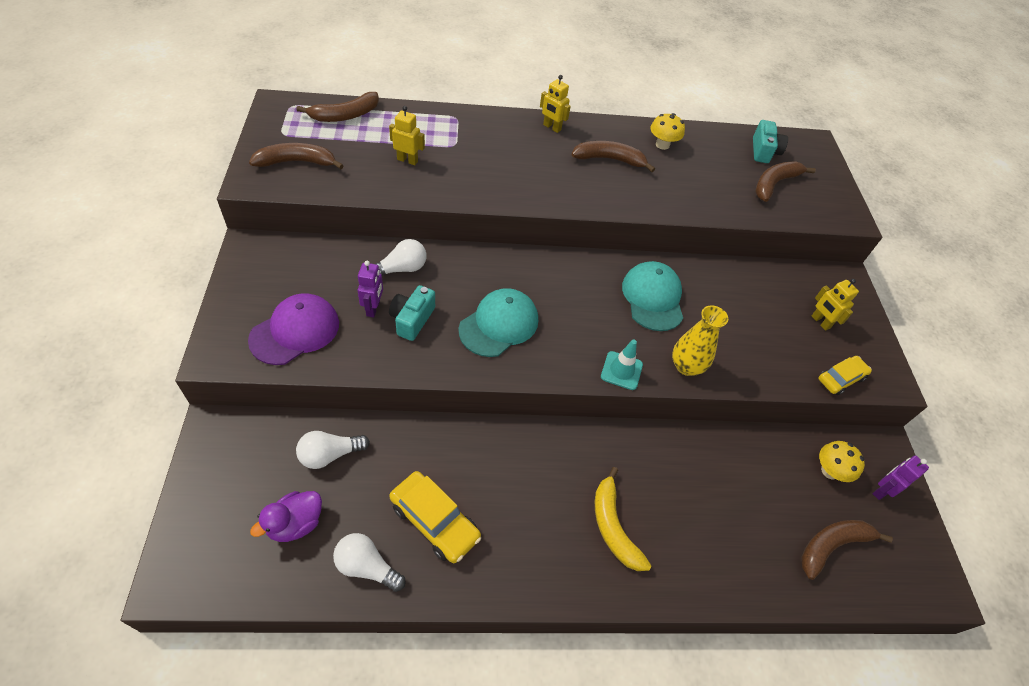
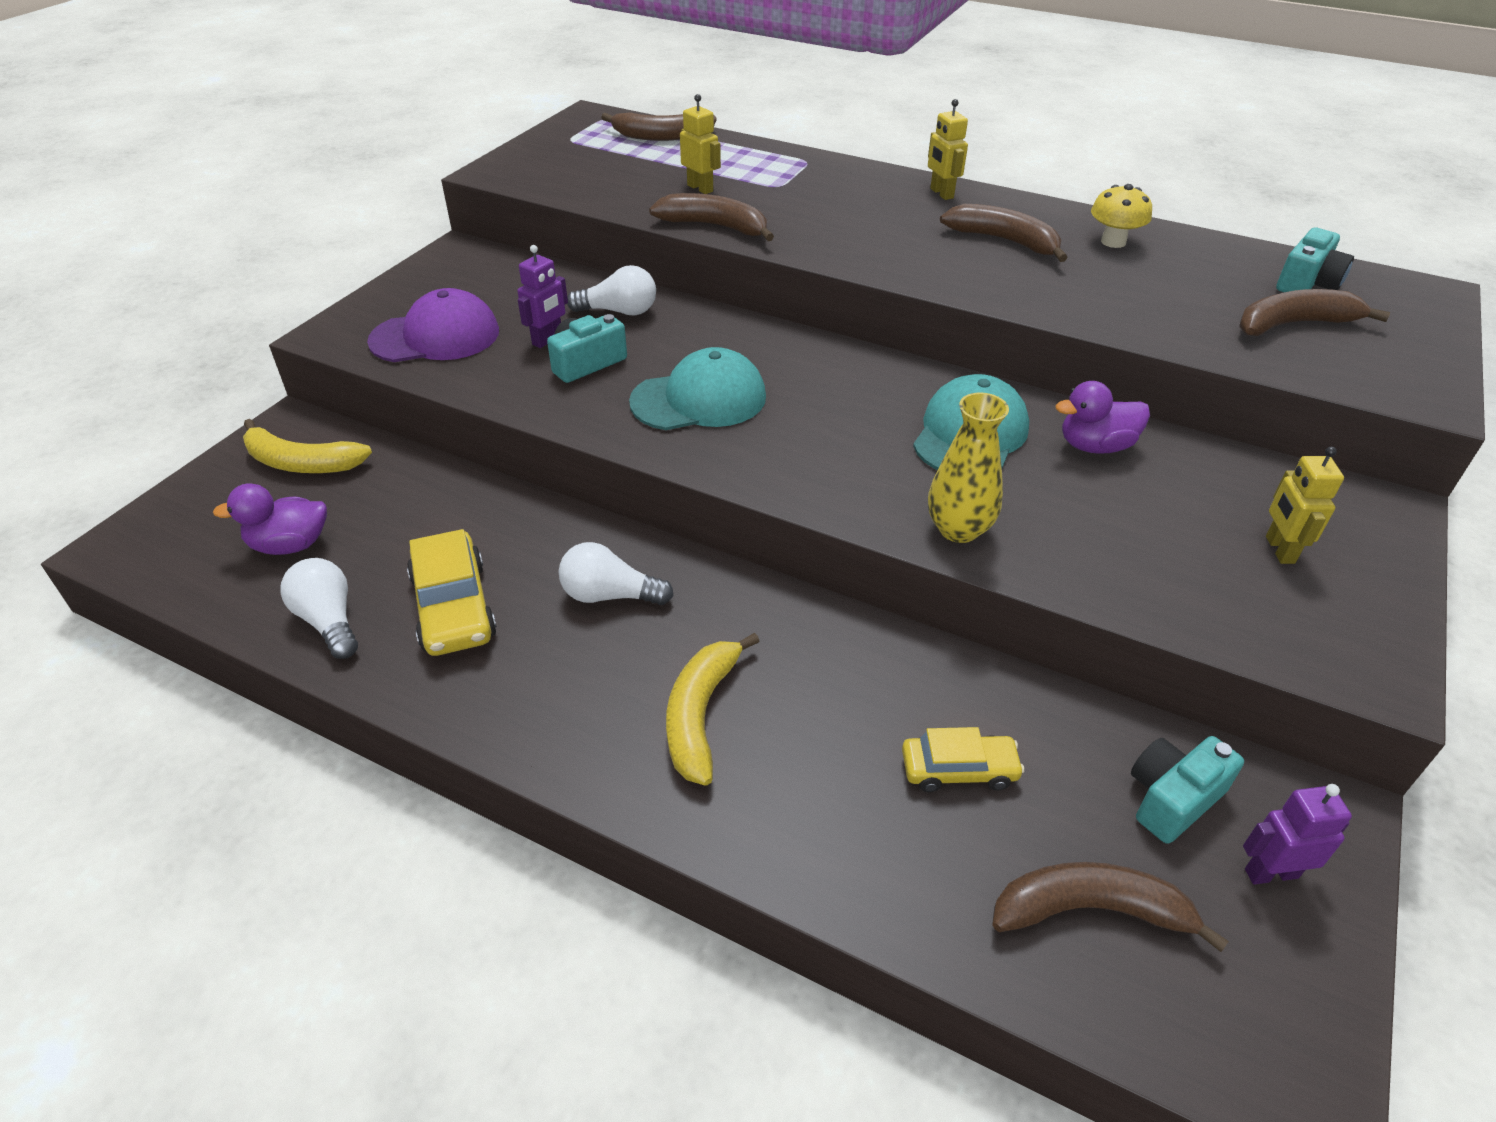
camera: 35 degrees right, 10 degrees down
brown banana [249,143,344,169] -> brown banana moved to [649,193,774,241]
white light bulb [296,431,370,469] -> white light bulb moved to [559,542,674,605]
turquoise traffic cone [601,340,643,390] -> none
yellow car [818,356,872,395] -> yellow car moved to [902,727,1024,792]
yellow mushroom [819,441,865,482] -> turquoise camera [1131,736,1244,844]
none -> yellow banana [243,419,372,473]
none -> purple duck [1055,381,1150,454]

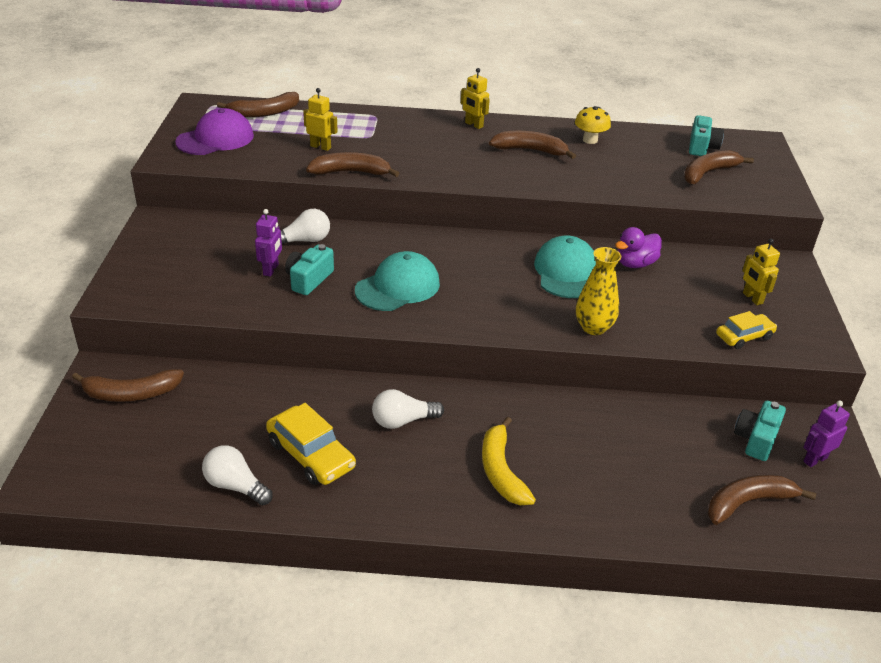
camera: 25 degrees left, 5 degrees down
purple duck [213,483,327,555] -> none
yellow banana [243,419,372,473] -> brown banana [72,369,184,402]
purple cap [367,288,499,362] -> purple cap moved to [175,108,254,155]
yellow car [902,727,1024,792] -> yellow car moved to [716,311,777,349]

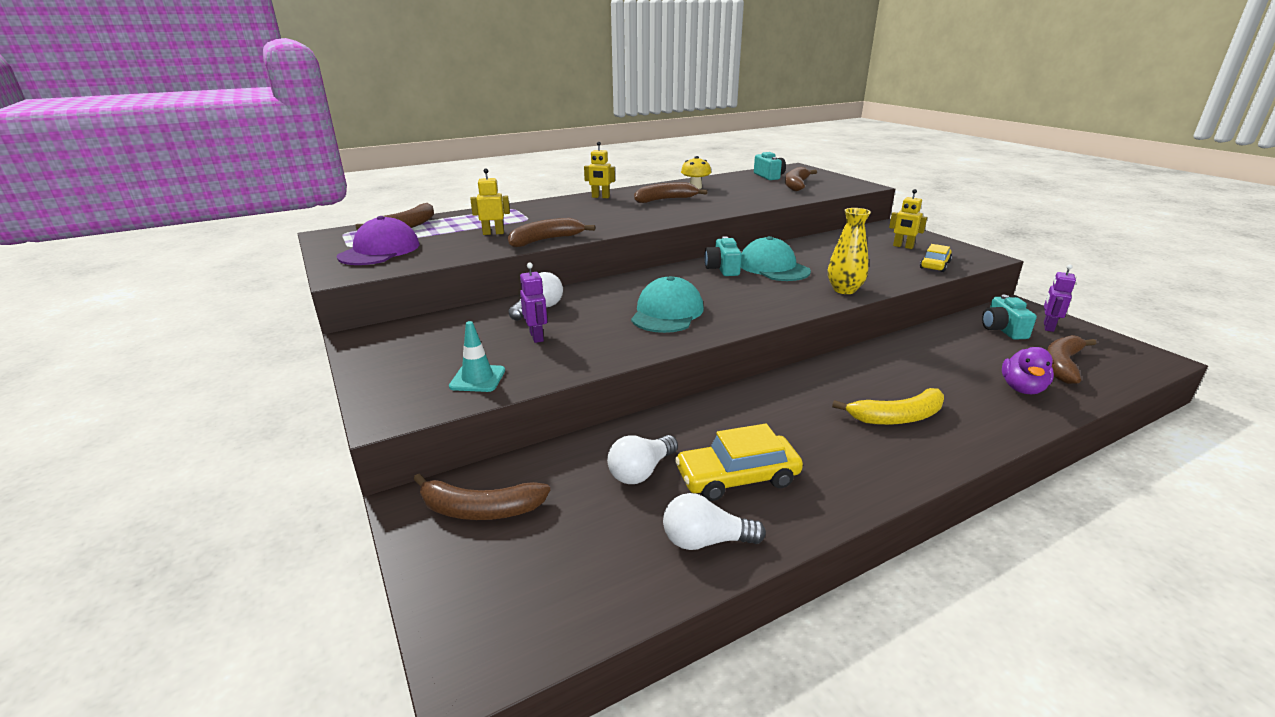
camera: 30 degrees left, 10 degrees down
brown banana [72,369,184,402] -> brown banana turned 45 degrees clockwise [413,474,550,520]
yellow car [266,403,356,485] -> yellow car turned 150 degrees clockwise [675,424,803,501]
turquoise camera [285,244,334,295] -> turquoise camera moved to [704,236,742,276]
white light bulb [372,389,444,429] -> white light bulb moved to [607,435,678,484]
yellow banana [482,417,536,505] -> yellow banana turned 60 degrees counterclockwise [832,388,944,425]
purple duck [615,227,662,268] -> purple duck moved to [1002,347,1054,394]
none -> turquoise traffic cone [449,321,505,392]

